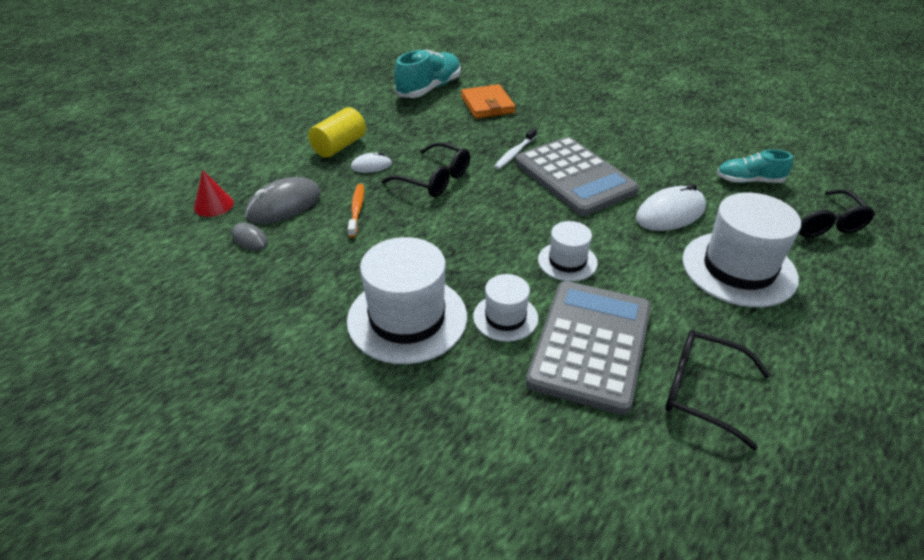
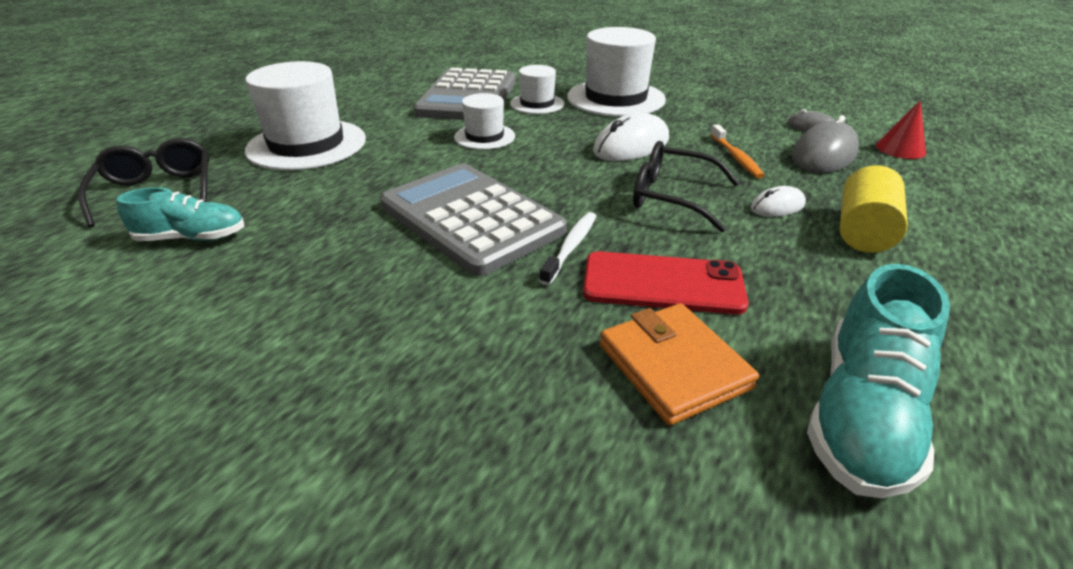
camera: 170 degrees right, 5 degrees down
white mouse [636,184,706,231] -> white mouse moved to [593,113,669,161]
black glasses [665,330,770,450] -> none
none -> red phone [583,251,749,315]

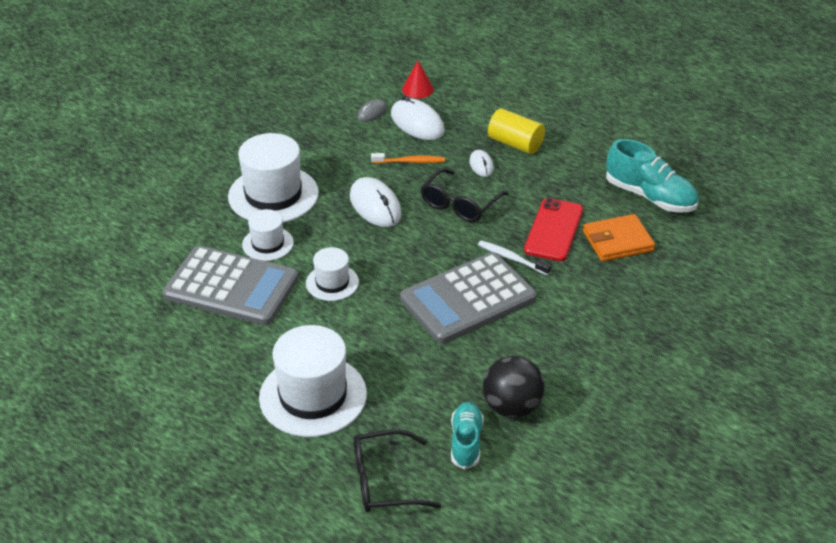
camera: 80 degrees left, 5 degrees up
grey mouse [792,115,859,173] -> white mouse [391,96,445,140]
none -> black ball [483,356,545,418]

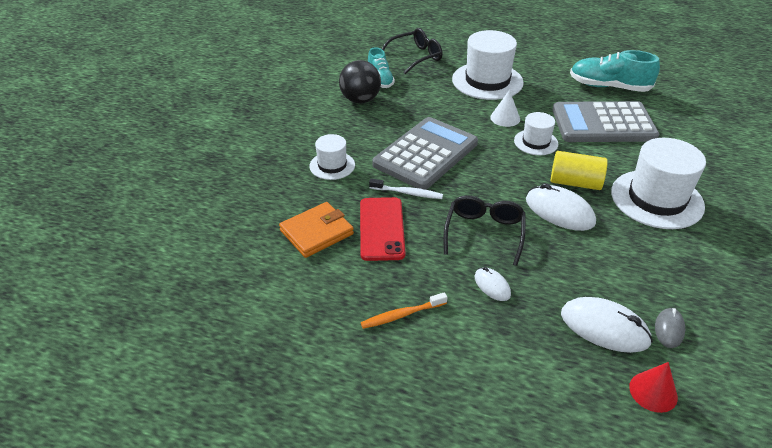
camera: 160 degrees right, 0 degrees up
white hat [242,209,294,261] -> white hat moved to [309,134,355,180]
orange toothbrush [371,153,445,164] -> orange toothbrush moved to [361,292,447,329]
yellow cylinder [488,108,545,154] -> yellow cylinder moved to [551,151,608,190]
turquoise shoe [606,139,699,213] -> turquoise shoe moved to [570,50,660,92]
none -> white cone [490,90,520,127]

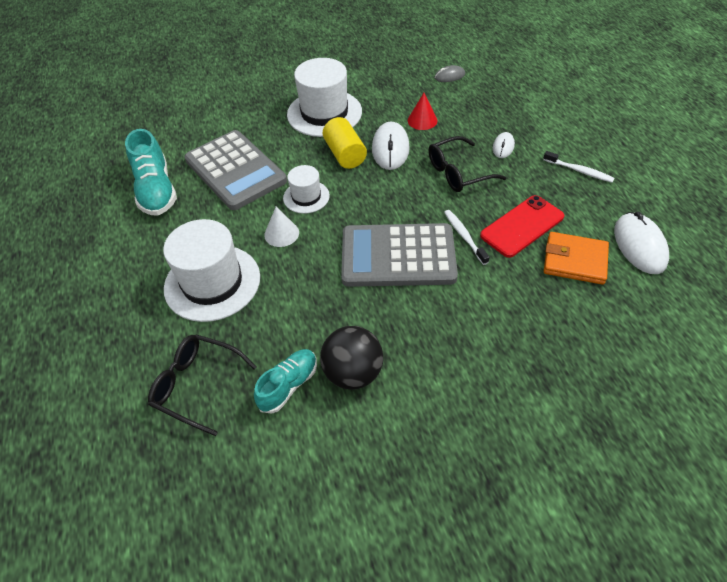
camera: 125 degrees left, 10 degrees up
white hat [309,134,355,180] -> none
orange toothbrush [361,292,447,329] -> white toothbrush [543,151,615,183]
white mouse [561,297,653,353] -> white mouse moved to [614,212,669,274]
red cone [629,362,678,413] -> red cone moved to [408,93,437,130]

